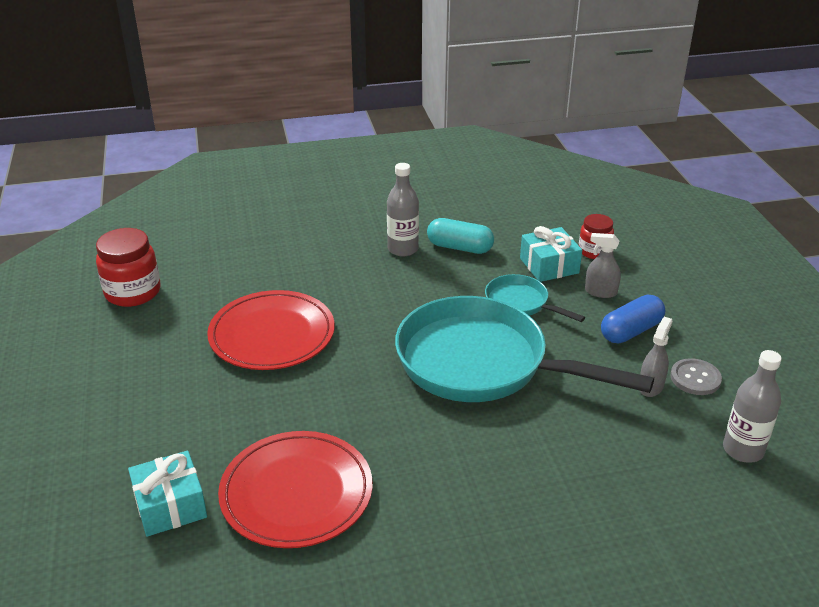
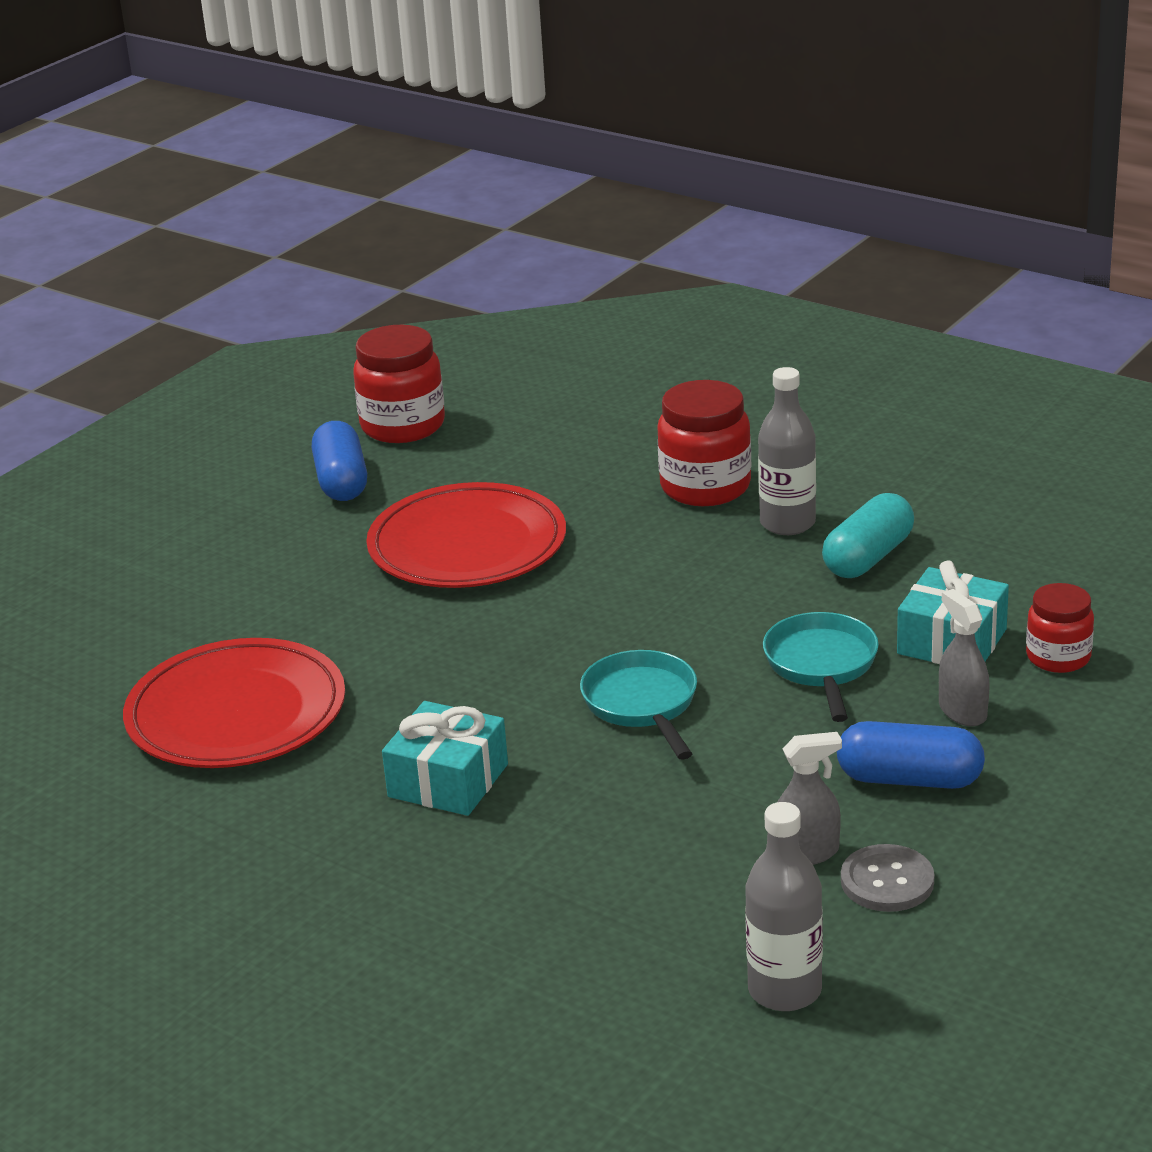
camera: 50 degrees right, 5 degrees down
turquoise gift [128,450,207,537] -> turquoise gift moved to [382,701,508,816]
turquoise pan [395,296,654,402] -> turquoise pan [580,650,697,760], size x0.46
turquoise capsule [427,218,494,254] -> turquoise capsule turned 60 degrees clockwise [822,493,914,578]
none -> blue capsule [312,421,367,501]
none -> red jar [657,380,751,506]

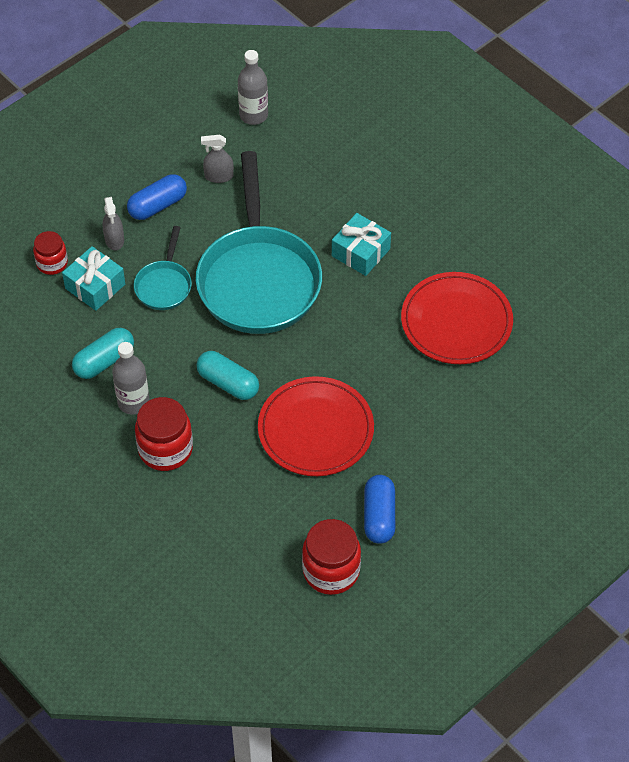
camera: 170 degrees left, 25 degrees up
turquoise pan [580,650,697,760] -> turquoise pan [196,151,322,334], size x2.17
blue capsule [837,721,985,789] -> blue capsule turned 60 degrees counterclockwise [127,174,187,220]
grey button [841,844,934,912] -> none
none -> turquoise capsule [196,351,259,400]

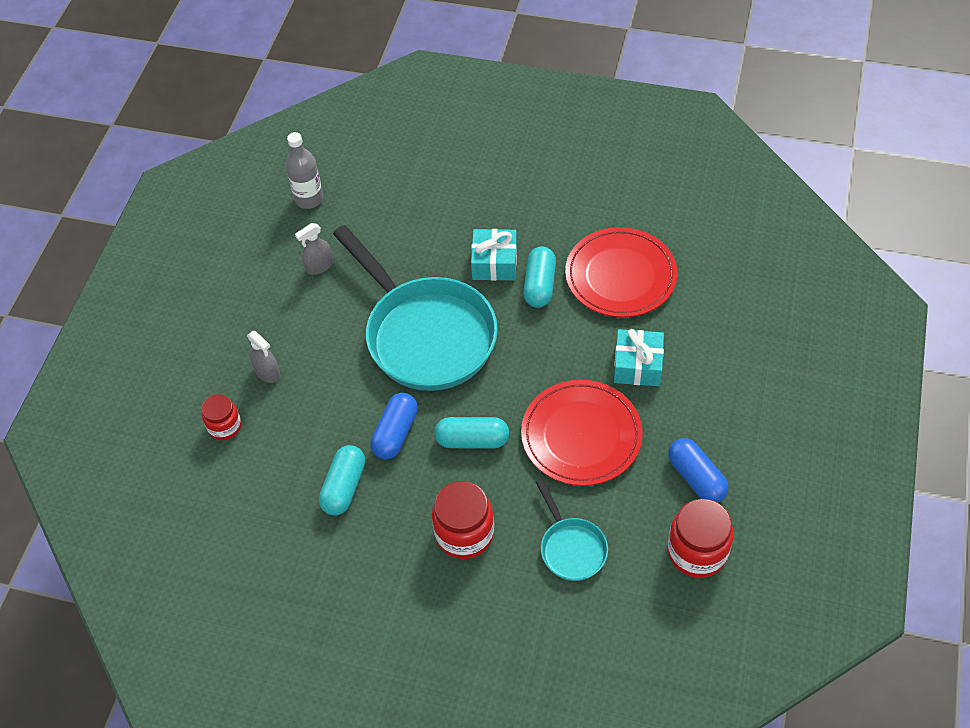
camera: 30 degrees left, 0 degrees up
turquoise gift [62,246,125,311] -> turquoise gift moved to [614,329,664,386]
grey bottle [112,342,149,415] -> none
blue capsule [127,174,187,220] -> blue capsule moved to [370,393,418,459]
turquoise pan [134,226,192,310] -> turquoise pan moved to [536,479,608,581]
none -> turquoise capsule [523,246,556,308]

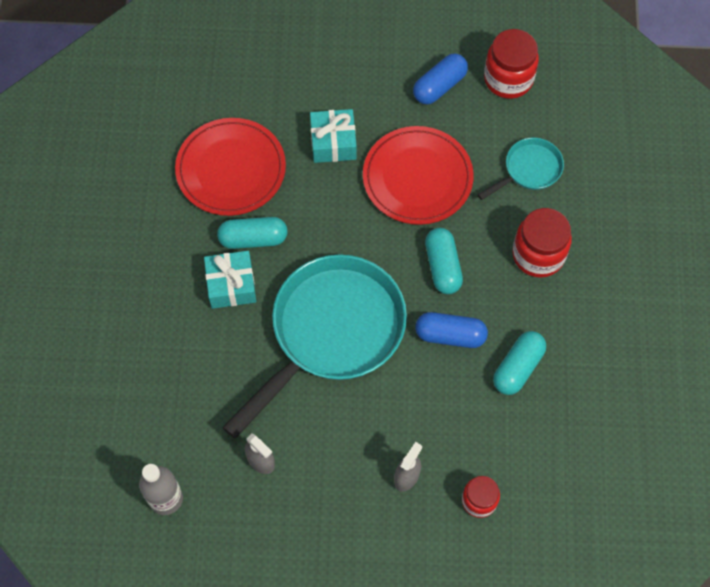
camera: 105 degrees left, 10 degrees up
turquoise capsule [319,445,365,515] -> turquoise capsule turned 60 degrees counterclockwise [493,331,546,395]

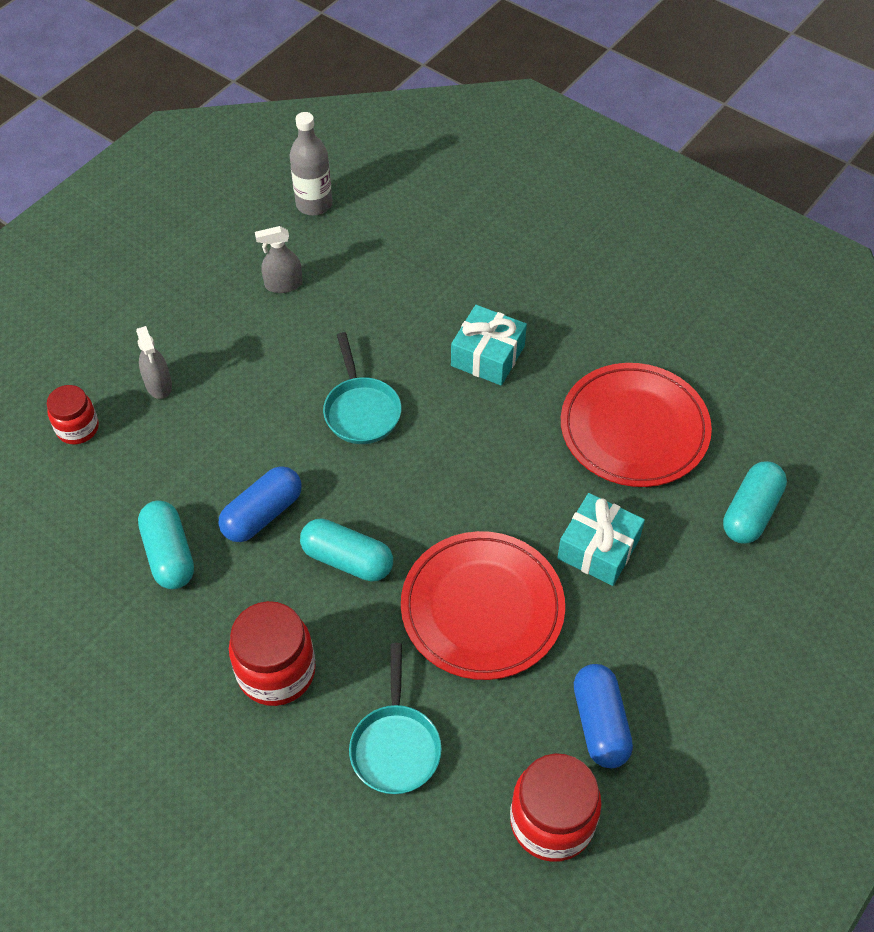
camera: 125 degrees right, 10 degrees down
turquoise capsule [217,217,288,249] -> turquoise capsule moved to [723,461,787,544]
turquoise pan [222,254,407,439] -> turquoise pan [323,332,402,444], size x0.46

